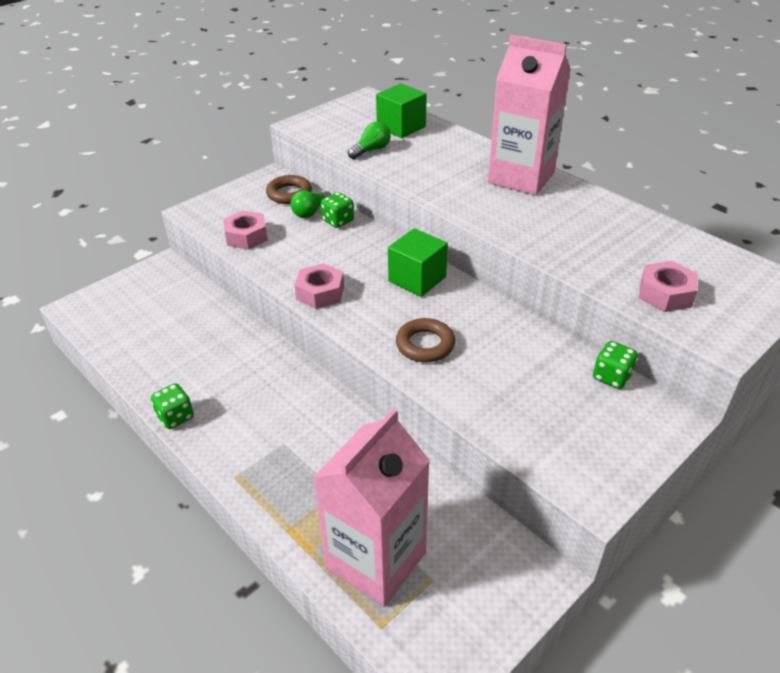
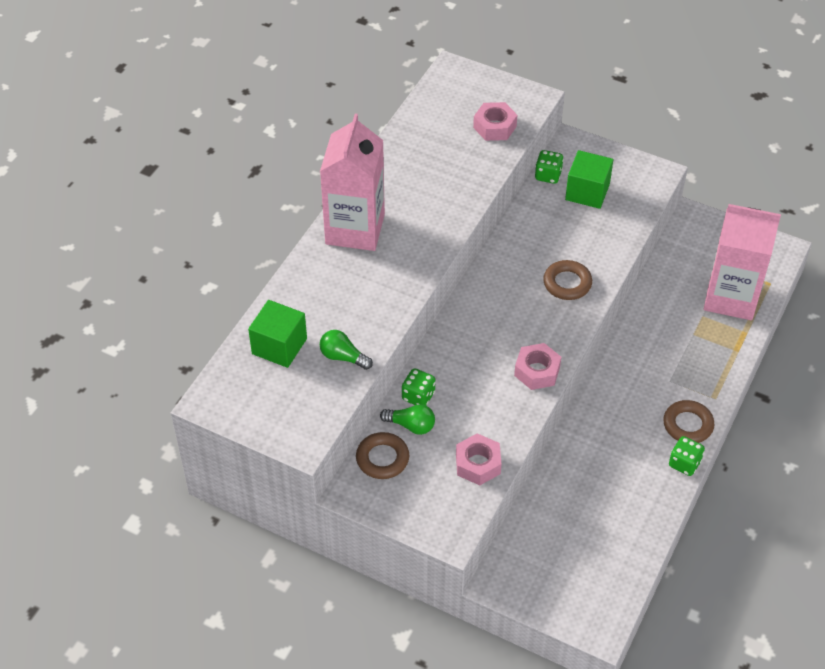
camera: 110 degrees left, 10 degrees up
green cube [388,228,448,297] -> green cube moved to [565,150,613,209]
none -> brown ring [663,400,714,443]

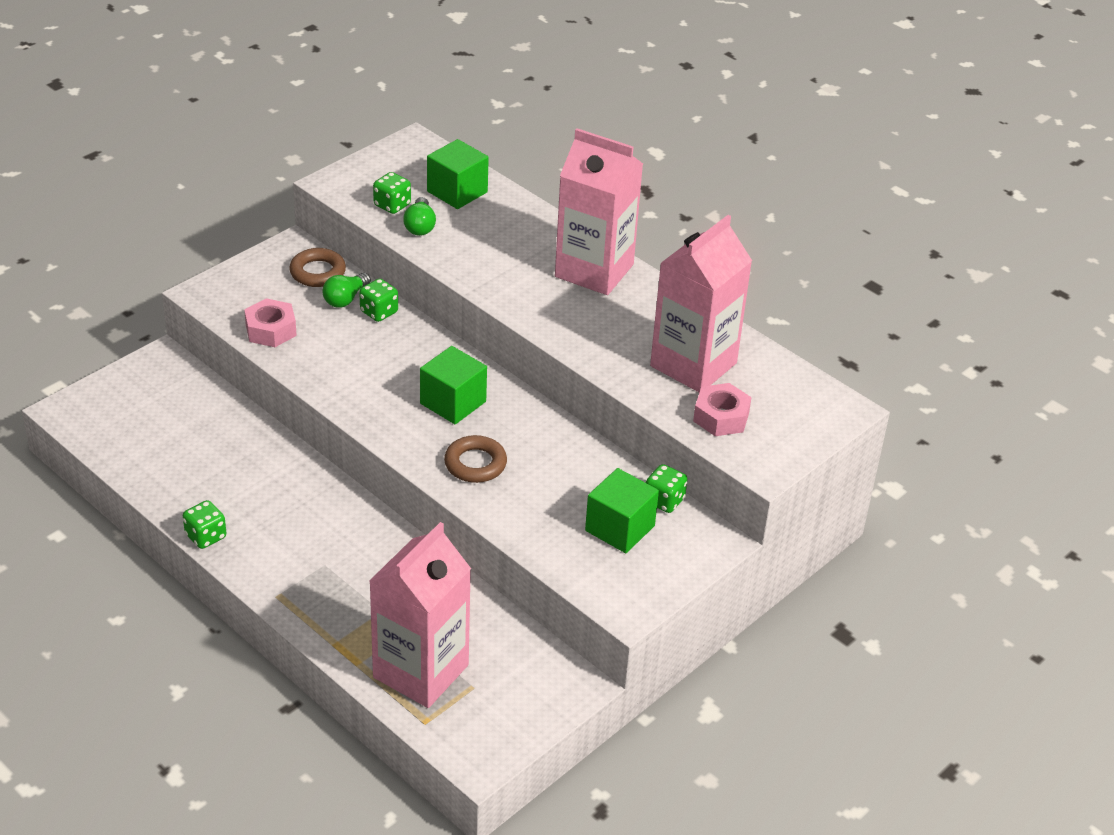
camera: 105 degrees right, 10 degrees down
green light bulb [320,330,373,370] -> green light bulb turned 135 degrees clockwise [403,197,436,236]
pink nut [514,343,561,390] -> none
brown ring [663,400,714,443] -> none
none -> green dice [373,172,411,214]
none -> green cube [420,346,487,424]
none -> pink carton [650,215,752,393]

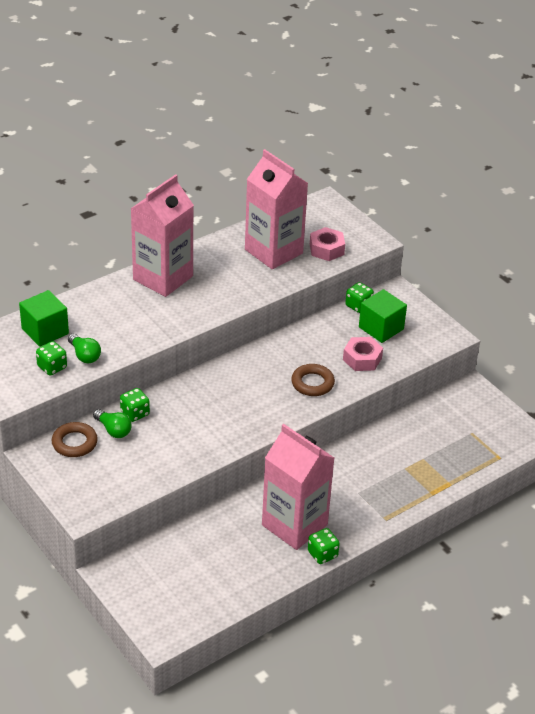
camera: 80 degrees left, 0 degrees up
pink nut [244,298,297,347] -> pink nut moved to [343,337,383,371]
pink carton [370,522,471,708] -> pink carton moved to [262,424,334,550]
green light bulb [403,197,436,236] -> green light bulb turned 45 degrees clockwise [68,334,101,363]
green cube [420,346,487,424] -> none

